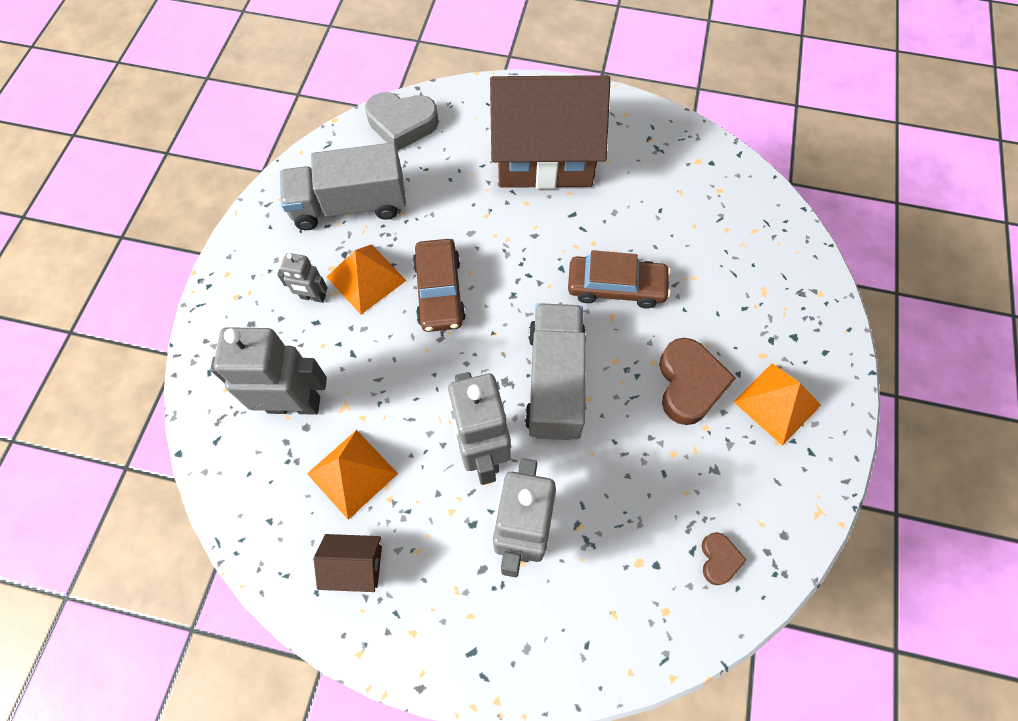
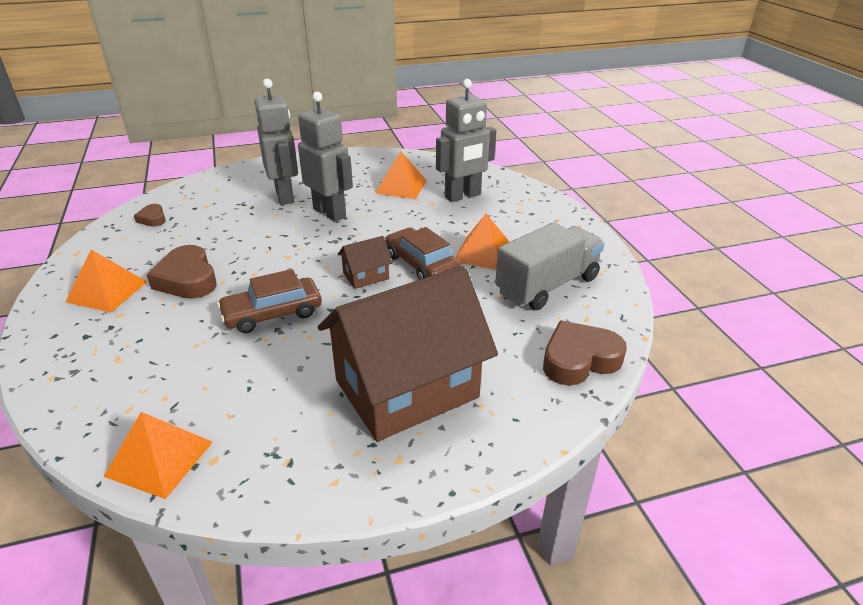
camera: 150 degrees right, 30 degrees down
grey robot [277,253,328,303] -> none
brown house [314,534,382,592] -> brown house moved to [338,236,392,289]
grey heart [365,92,438,151] -> brown heart [543,321,627,385]
grey truck [525,303,586,440] -> none
none -> orange pyramid [104,412,213,499]

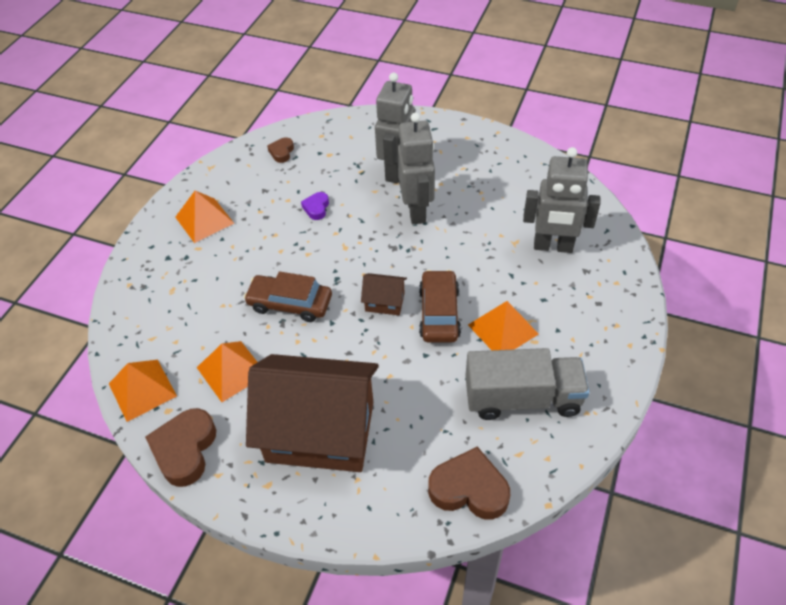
camera: 40 degrees right, 15 degrees up
brown heart [146,245,217,299] -> brown heart moved to [145,408,216,487]
orange pyramid [375,151,427,199] -> orange pyramid moved to [197,341,257,402]
none -> purple heart [301,192,329,220]

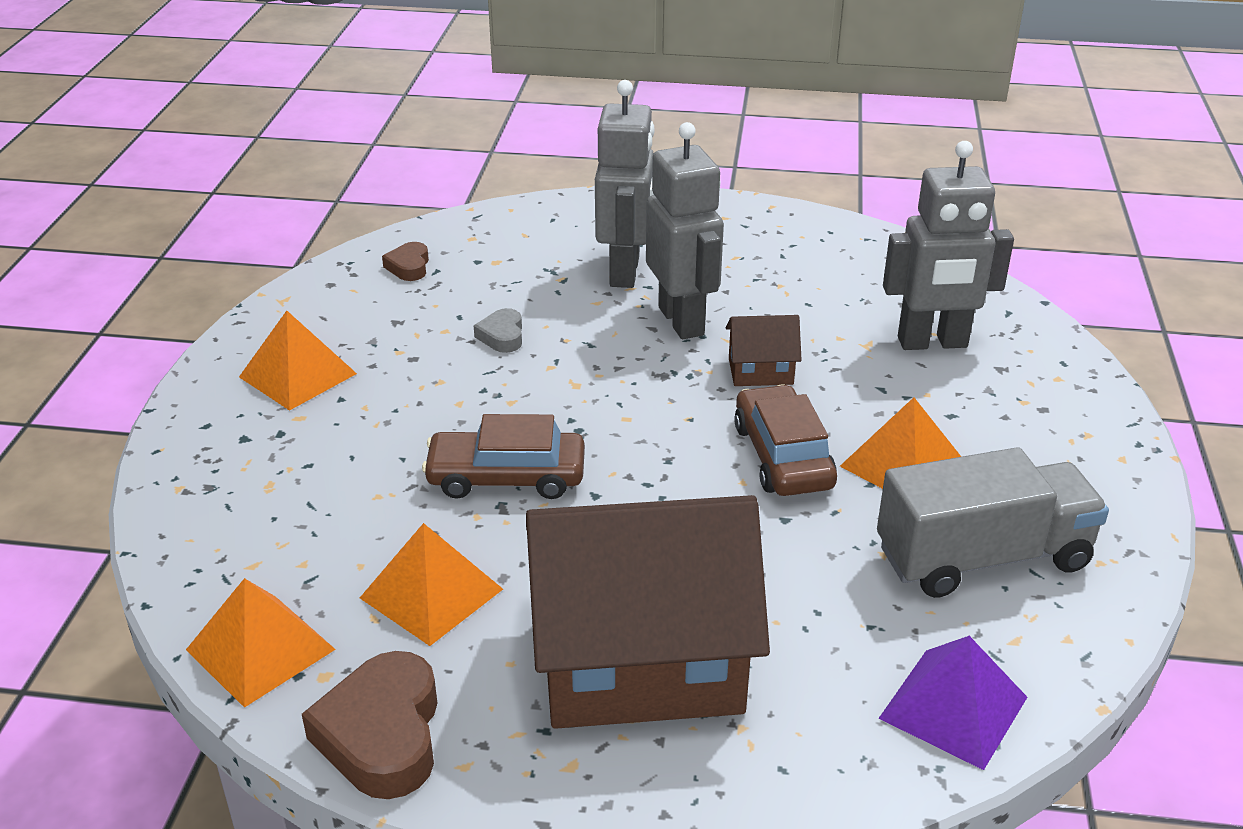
camera: 15 degrees left, 15 degrees down
purple heart [301,192,329,220] -> grey heart [474,308,522,353]
brown house [361,273,407,315] -> brown house moved to [726,315,802,386]
brown heart [428,446,510,519] -> purple pyramid [878,636,1027,770]

